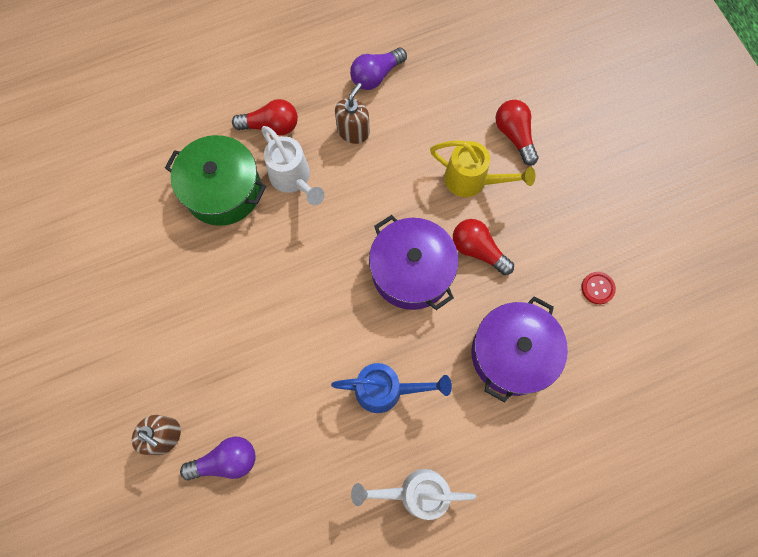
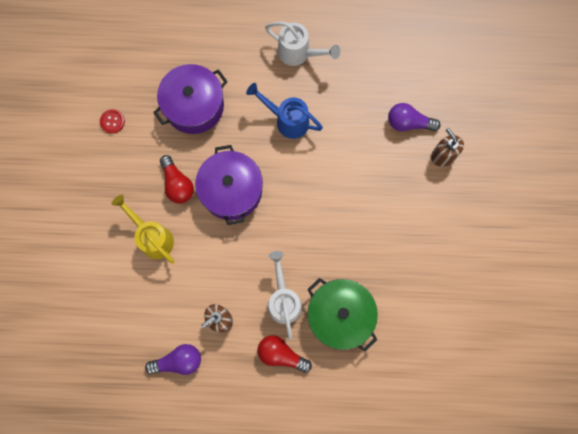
camera: 155 degrees left, 5 degrees up
red light bulb [495,100,539,165] -> none

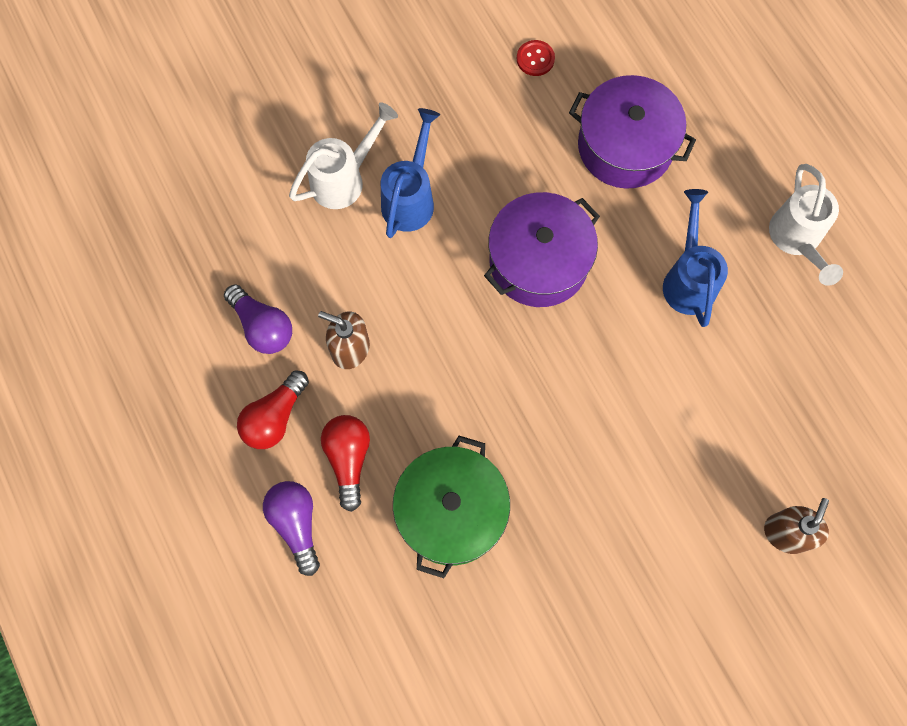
camera: 60 degrees right, 5 degrees down
yellow watering can [111,194,174,264] -> blue watering can [381,108,440,238]
red light bulb [160,155,194,203] -> red light bulb moved to [237,371,309,449]
white watering can [268,251,302,340] -> white watering can moved to [289,102,398,209]
purple light bulb [388,103,441,131] -> purple light bulb moved to [263,481,320,576]

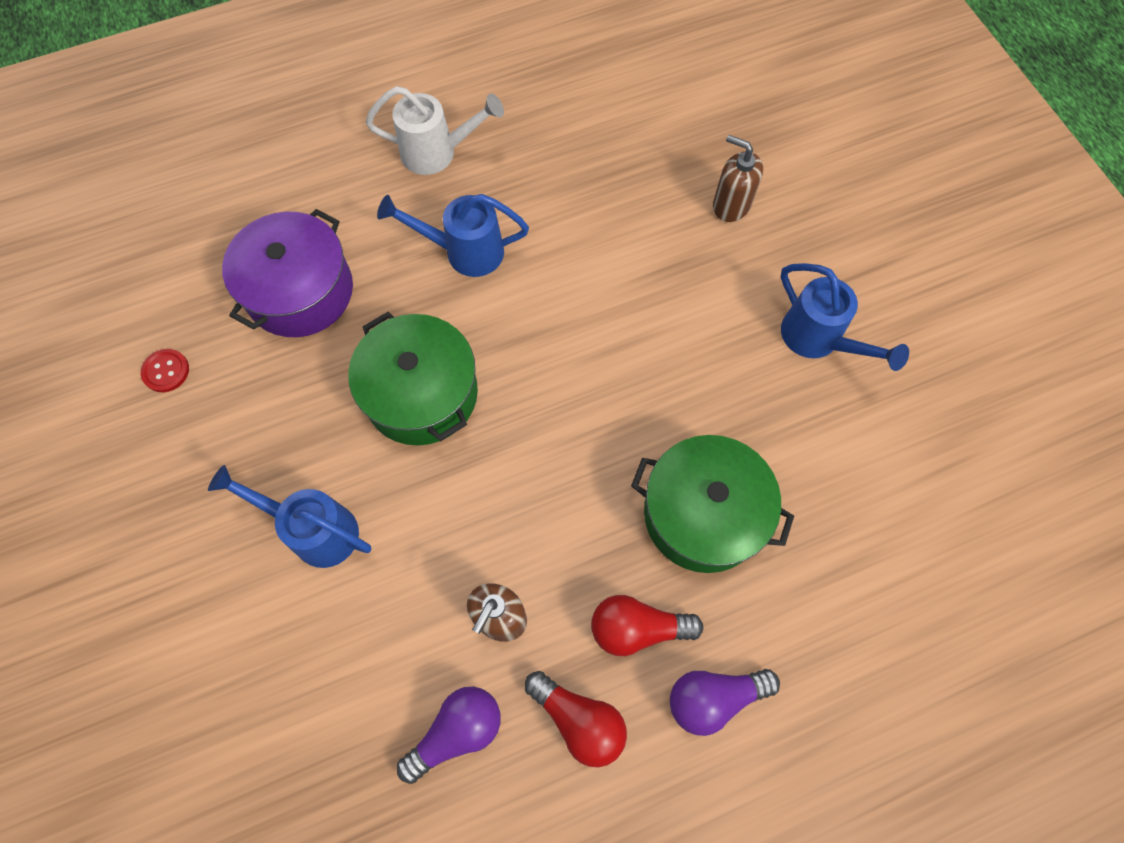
camera: 85 degrees left, 5 degrees down
white watering can [289,102,398,209] -> none
purple pot [484,192,600,307] -> green pot [348,312,478,445]
none -> blue watering can [781,263,909,371]

